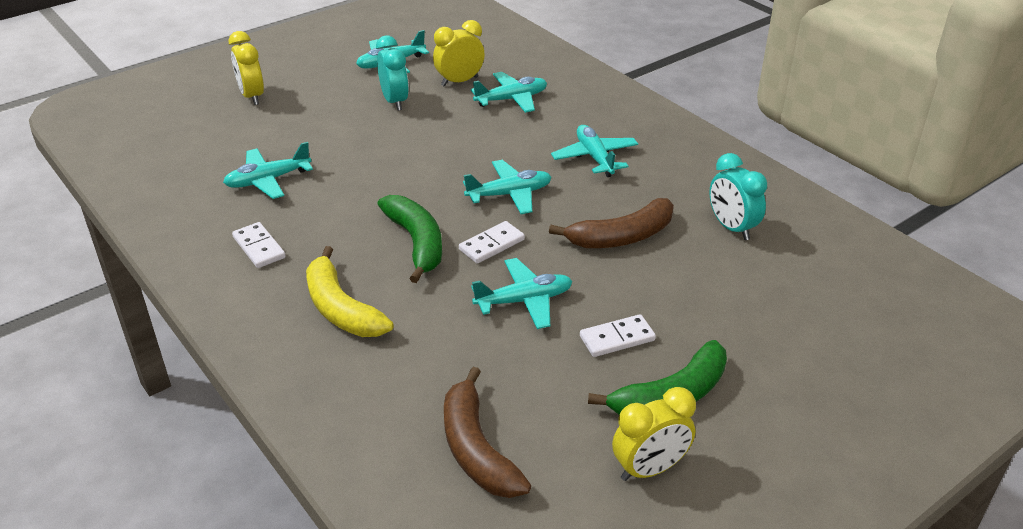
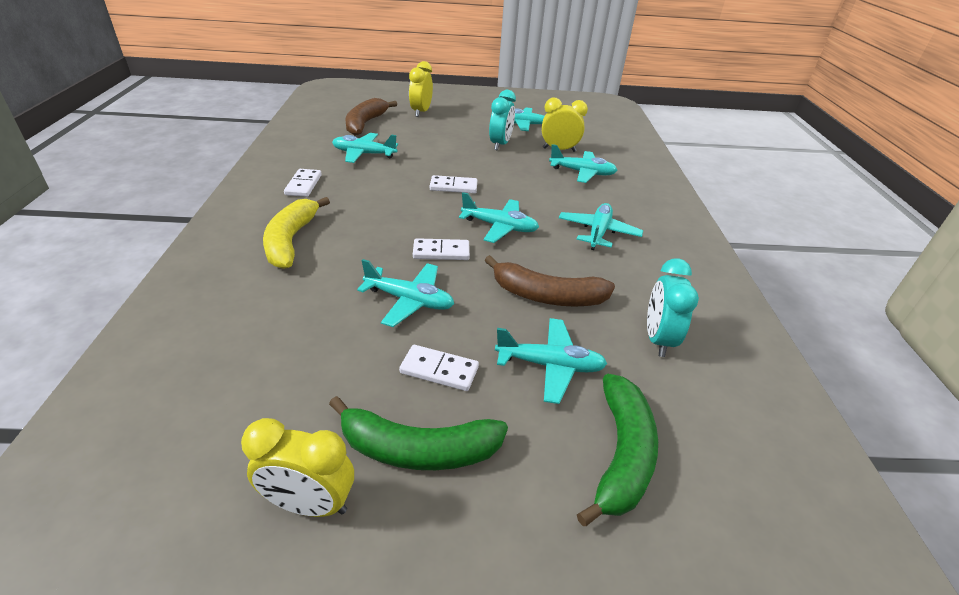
camera: 35 degrees right, 0 degrees up
green banana [377,195,442,283] -> green banana moved to [577,374,658,526]
brown banana [444,367,531,498] -> brown banana moved to [345,98,397,136]
none -> white domino [430,175,477,193]
none -> turquoise plane [495,318,607,404]

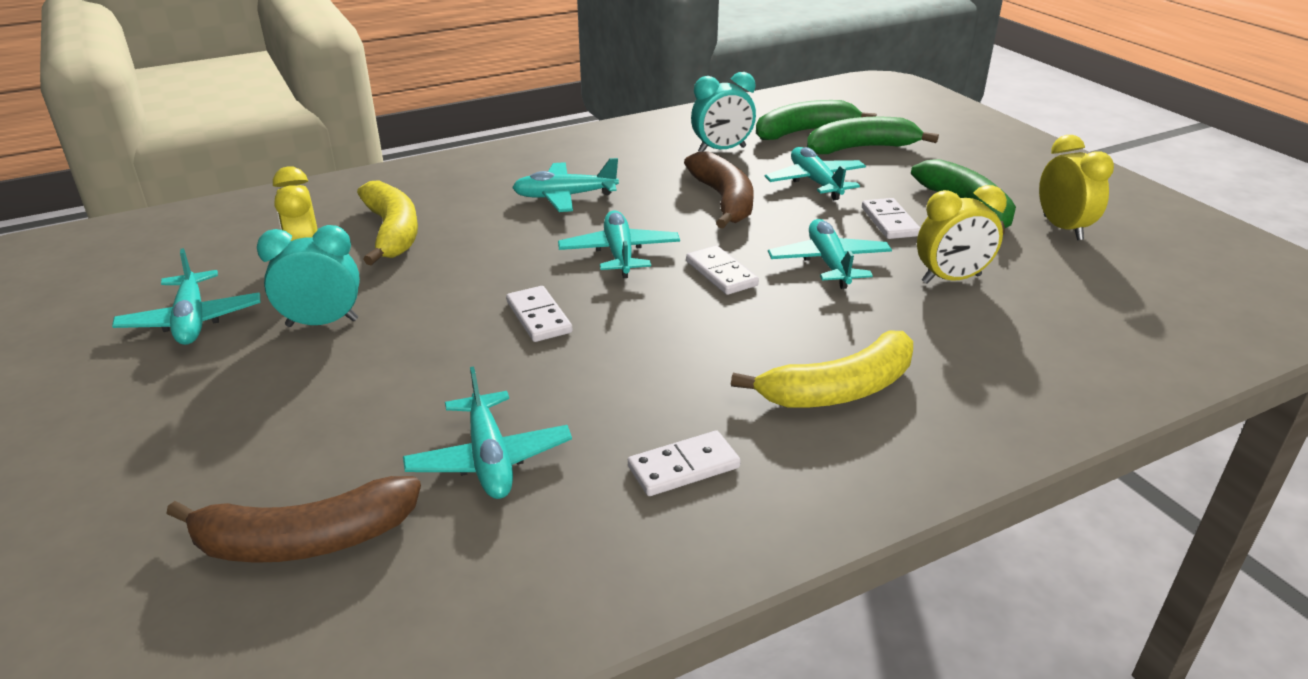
camera: 115 degrees left, 5 degrees down
yellow clock [409,61,433,117] -> yellow clock moved to [917,185,1007,284]
turquoise plane [549,144,618,183] -> yellow banana [357,180,418,266]
none -> green banana [756,100,877,140]

